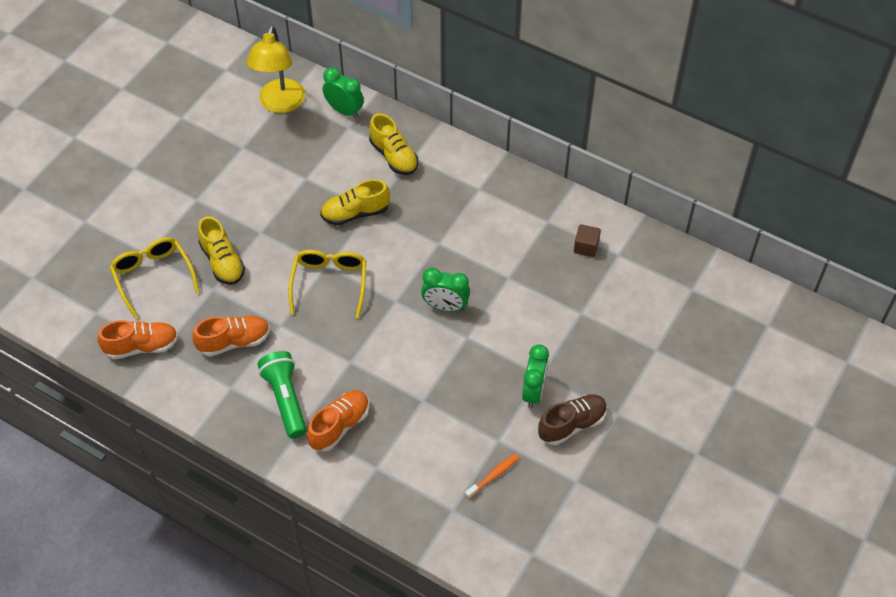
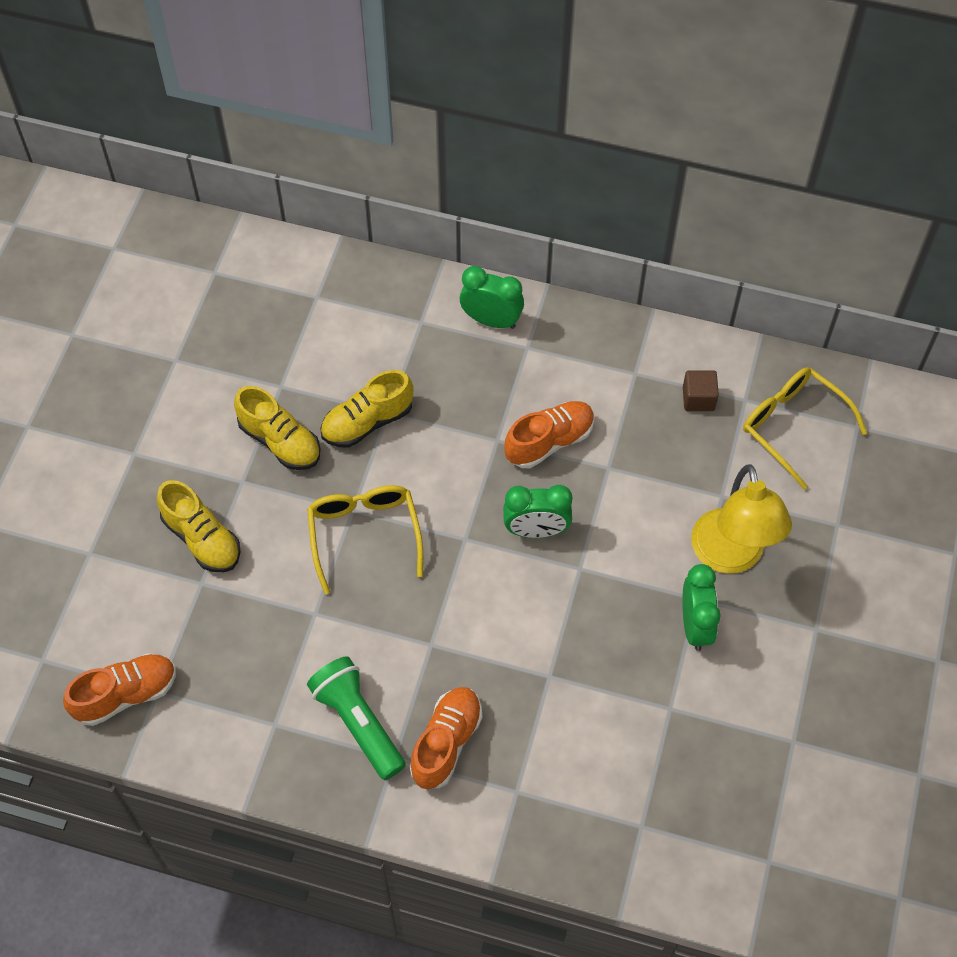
camera: 15 degrees left, 5 degrees up
yellow glasses [110,237,200,319] -> yellow glasses moved to [743,367,867,490]
orange shoe [192,316,270,357] -> orange shoe moved to [504,401,595,469]
yellow lamp [246,25,305,113] -> yellow lamp moved to [691,464,792,574]
green clock [322,67,364,119] -> green clock moved to [460,266,524,329]
yellow shoe [369,113,418,175] -> yellow shoe moved to [234,386,321,470]
orange toothbrush [465,453,520,499] -> none
brown shoe [538,395,607,445] -> none

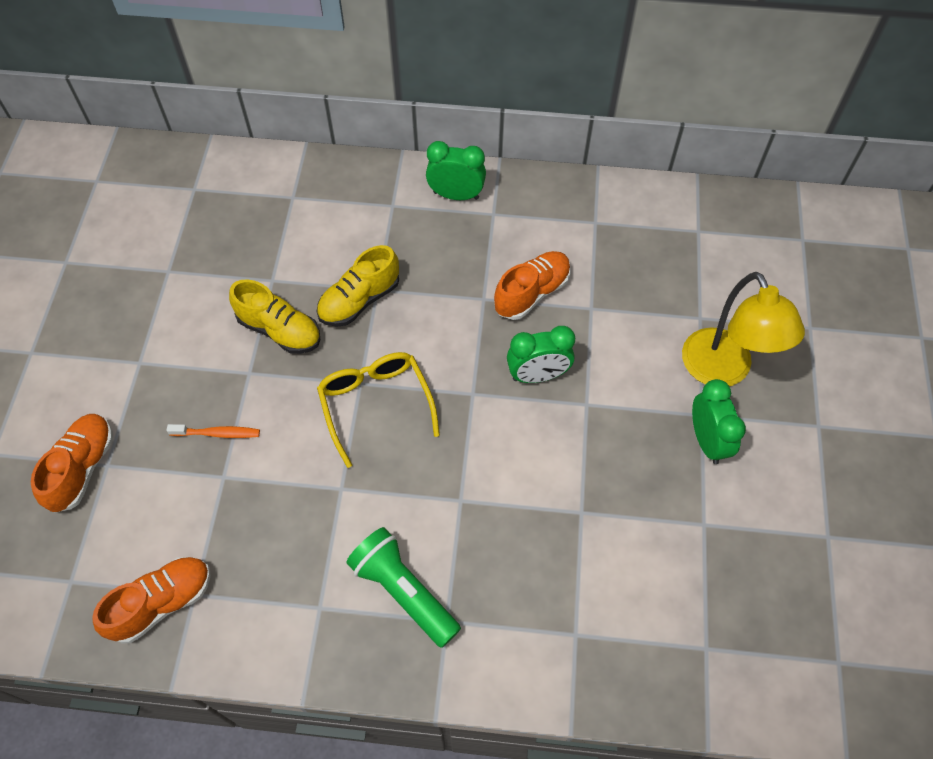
camera: 10 degrees left, 0 degrees up
yellow shoe [157,480,241,572] -> orange toothbrush [167,424,260,438]
orange shoe [409,687,482,789] -> orange shoe moved to [31,414,113,512]
brown cube [683,370,719,411] -> none
yellow glasses [743,367,867,490] -> none

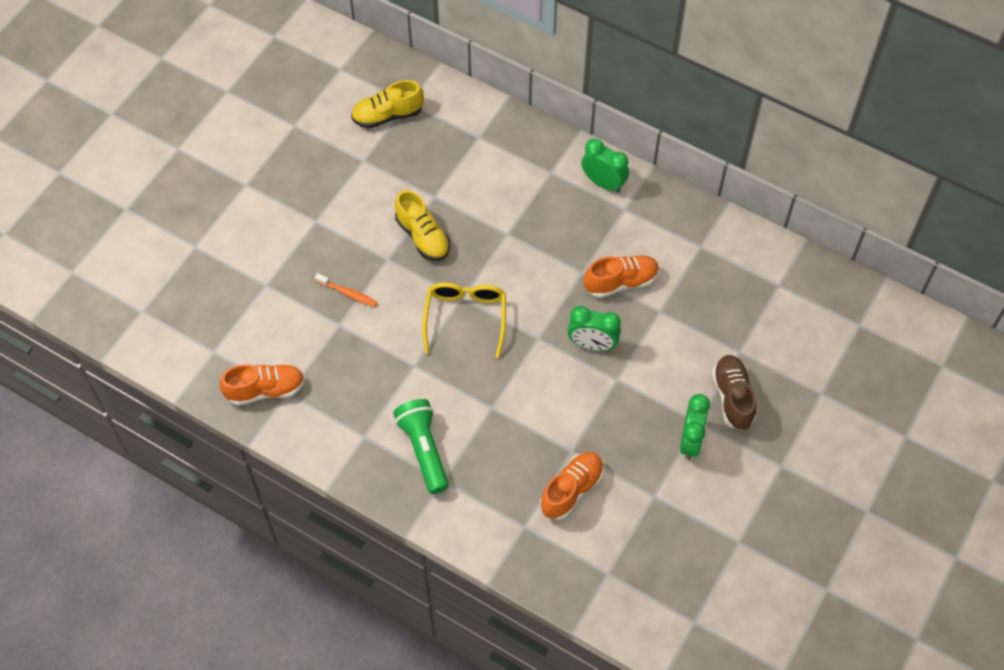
camera: 25 degrees right, 0 degrees up
orange shoe [31,414,113,512] -> orange shoe moved to [540,452,604,520]
yellow shoe [316,245,399,327] -> yellow shoe moved to [351,80,424,129]
yellow lamp [682,272,805,386] -> brown shoe [712,355,756,431]

